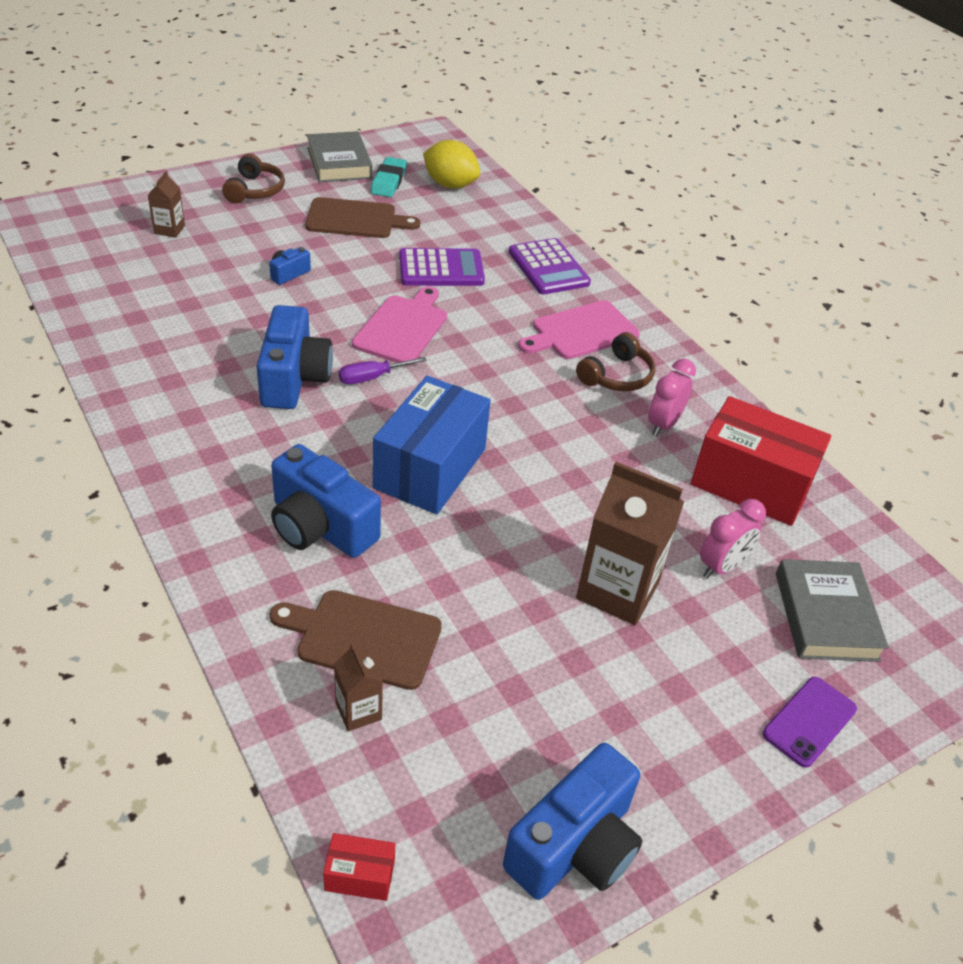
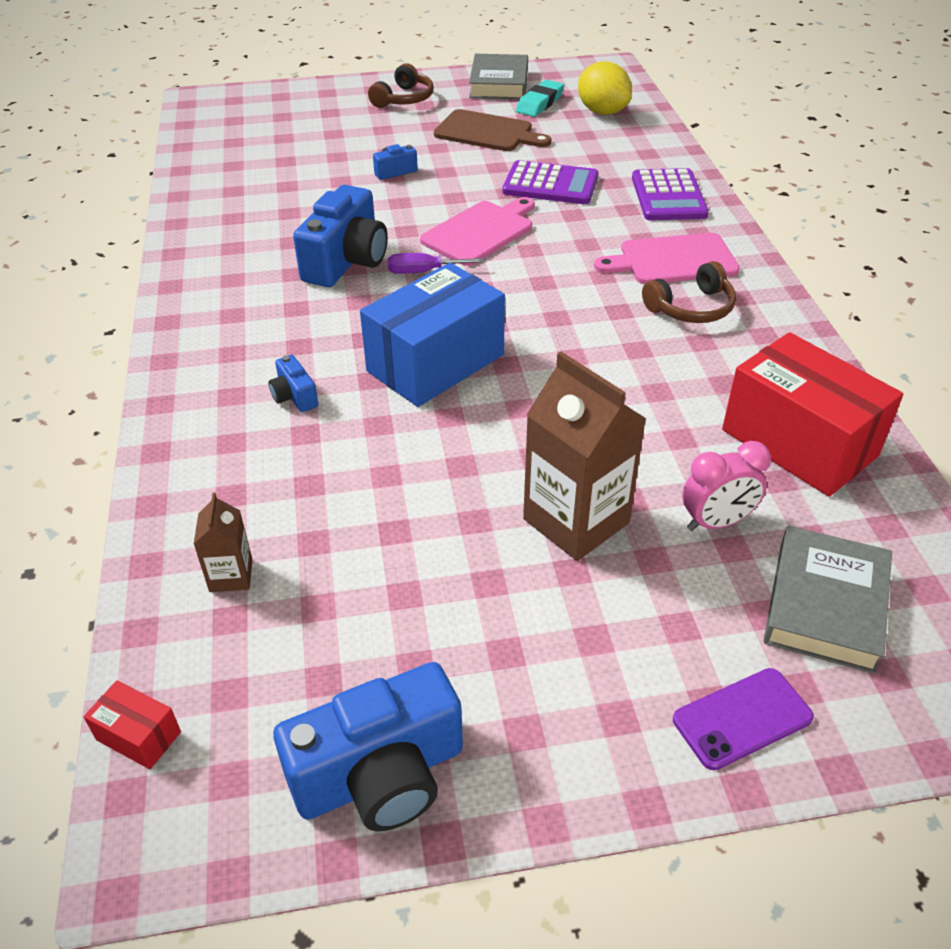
camera: 25 degrees right, 0 degrees up
brown carton [148,171,185,238] -> none
brown cutting board [270,590,442,690] -> none
blue camera [271,444,381,558] -> blue camera [268,355,318,412], size x0.47
pink clock [648,358,696,437] -> none

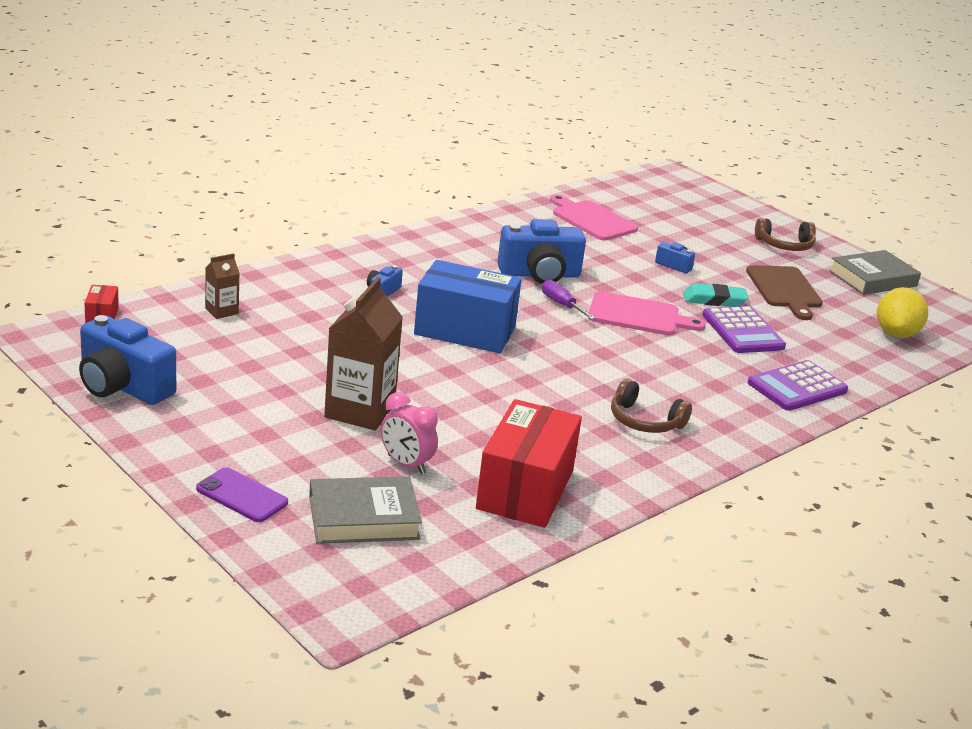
camera: 55 degrees right, 15 degrees down
turquoise eraser [516,80,564,117] -> turquoise eraser moved to [683,283,748,307]
pink cutting board [594,233,740,284] -> pink cutting board moved to [550,195,638,240]

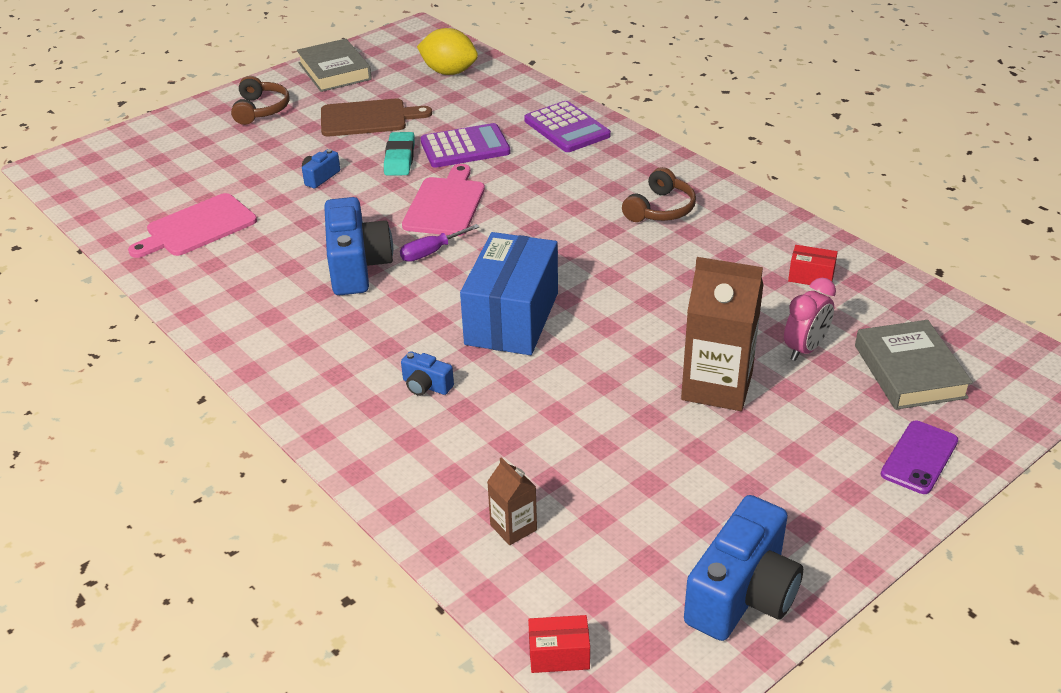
camera: 85 degrees left, 10 degrees up
red box [476,399,582,528] -> red box [788,245,838,285], size x0.42

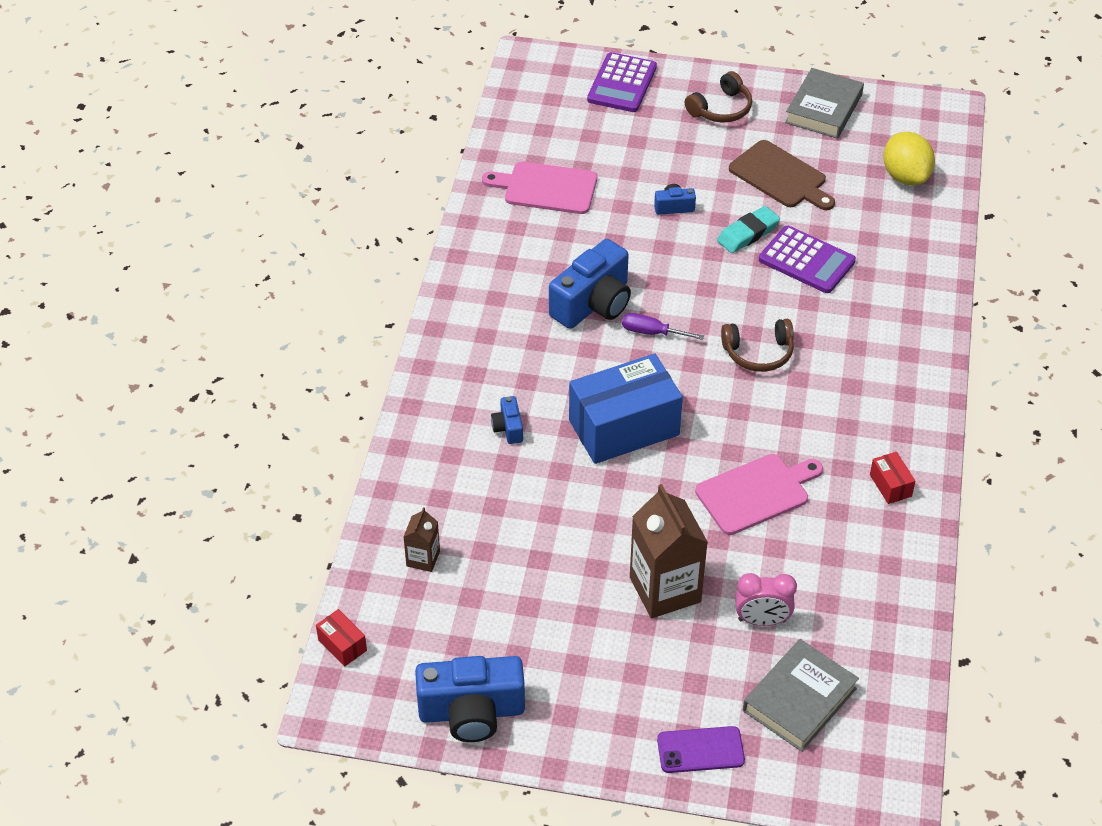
camera: 50 degrees right, 10 degrees up
pink cutting board [402,164,485,236] -> pink cutting board moved to [695,454,823,535]
purple calculator [524,101,611,152] -> purple calculator moved to [587,52,657,112]
brown headphones [622,167,696,222] -> brown headphones moved to [721,319,794,372]
red box [788,245,838,285] -> red box moved to [870,452,916,504]

